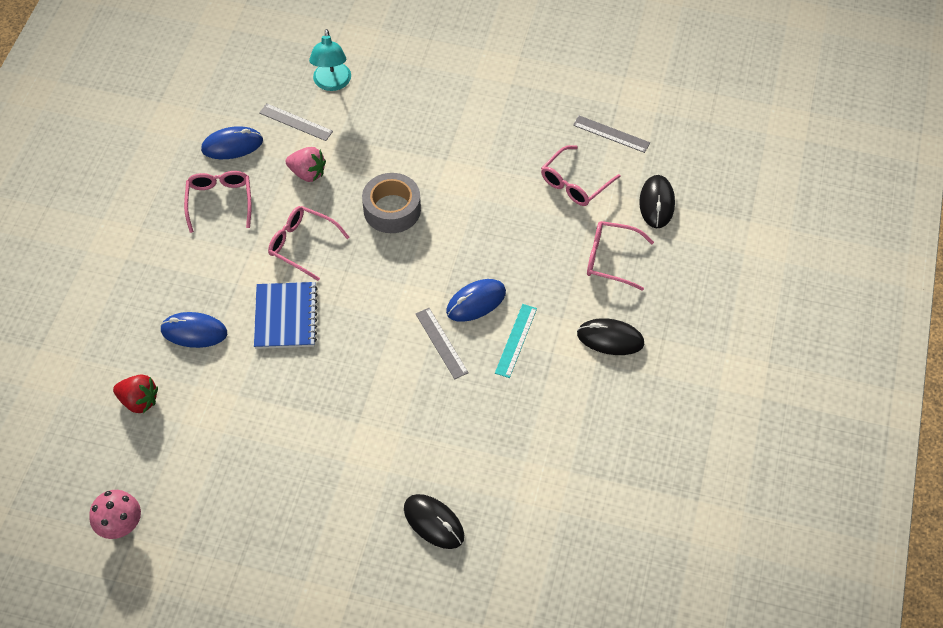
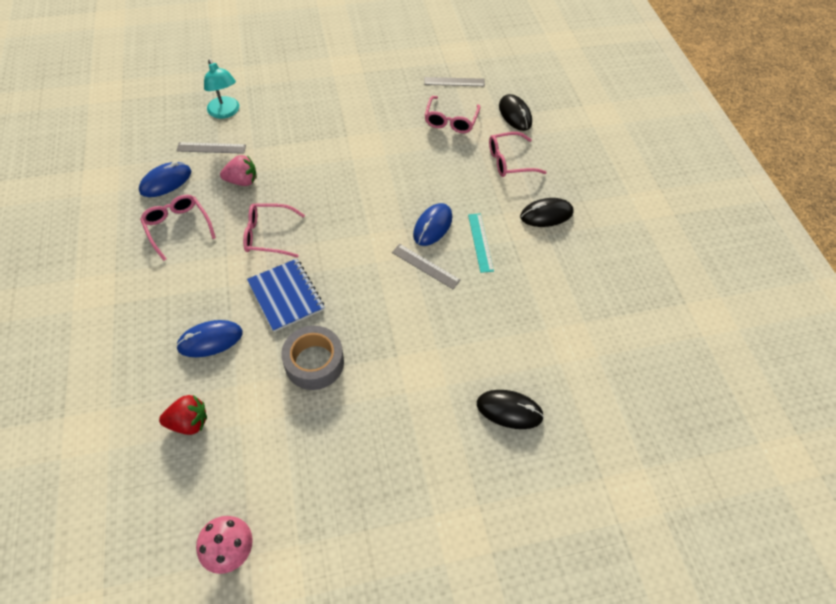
camera: 30 degrees left, 0 degrees up
grey tape [362,173,421,233] -> grey tape moved to [281,326,344,390]

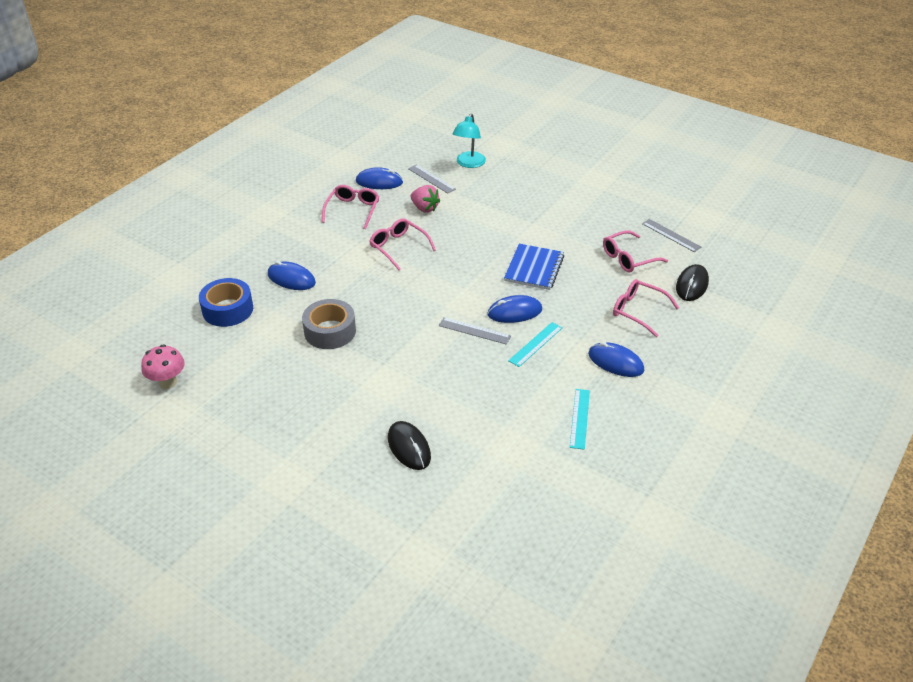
camera: 50 degrees right, 15 degrees down
red strawberry [159,395,207,435] -> blue tape [199,278,253,327]
blue notebook [247,259,325,332] -> blue notebook moved to [504,244,564,290]
grey ruler [392,244,461,289] -> grey ruler turned 60 degrees counterclockwise [439,318,511,345]
black mouse [520,198,574,227] -> blue mouse [588,342,644,377]
none -> turquoise ruler [570,389,590,450]

